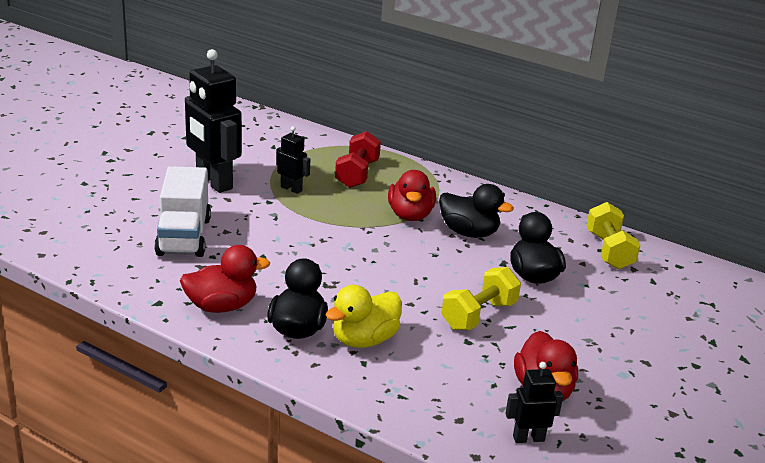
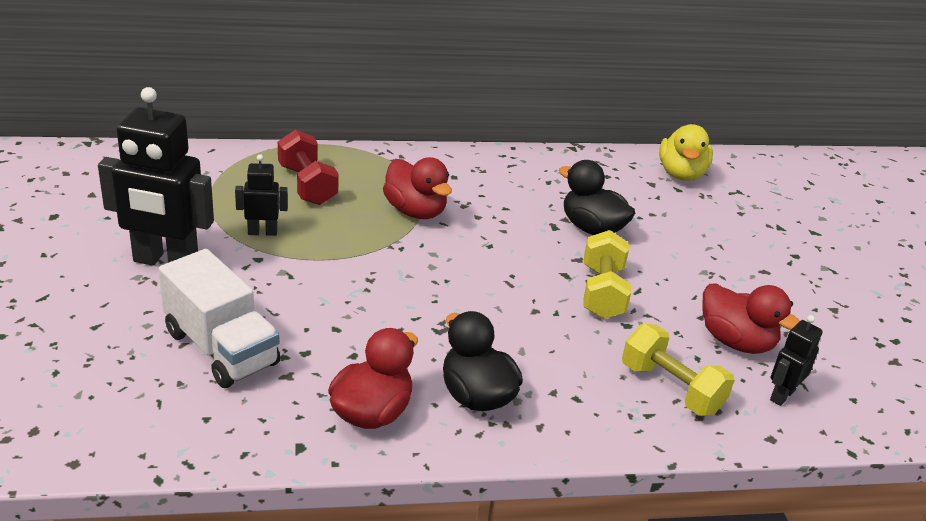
camera: 40 degrees left, 5 degrees up
yellow duck [326,285,402,348] -> yellow duck moved to [659,124,713,181]
black duck [439,184,514,238] -> none
yellow dumbbell [586,202,640,270] -> yellow dumbbell moved to [622,324,734,416]

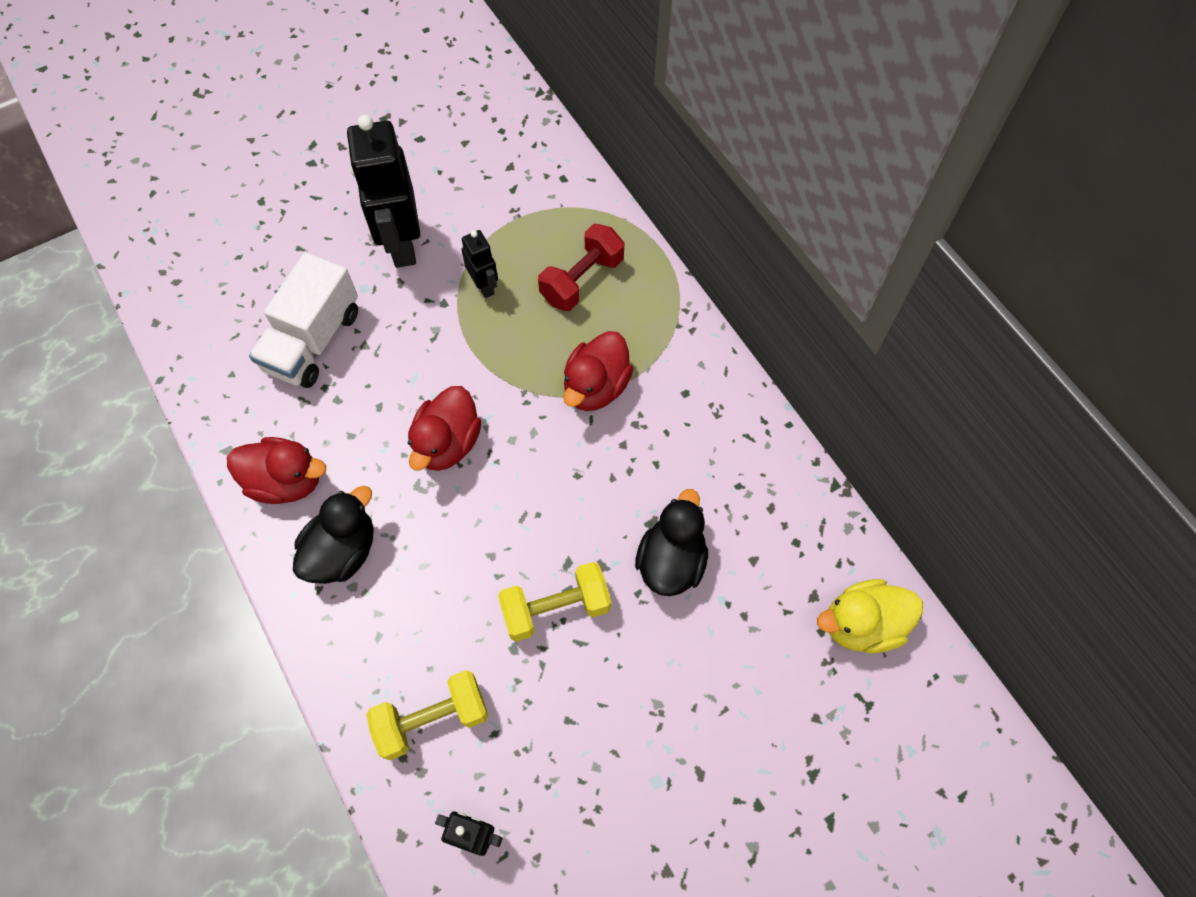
camera: 70 degrees right, 30 degrees up
yellow dumbbell [622,324,734,416] -> yellow dumbbell turned 45 degrees clockwise [366,670,488,760]
red duck [703,283,800,354] -> red duck moved to [408,386,482,471]

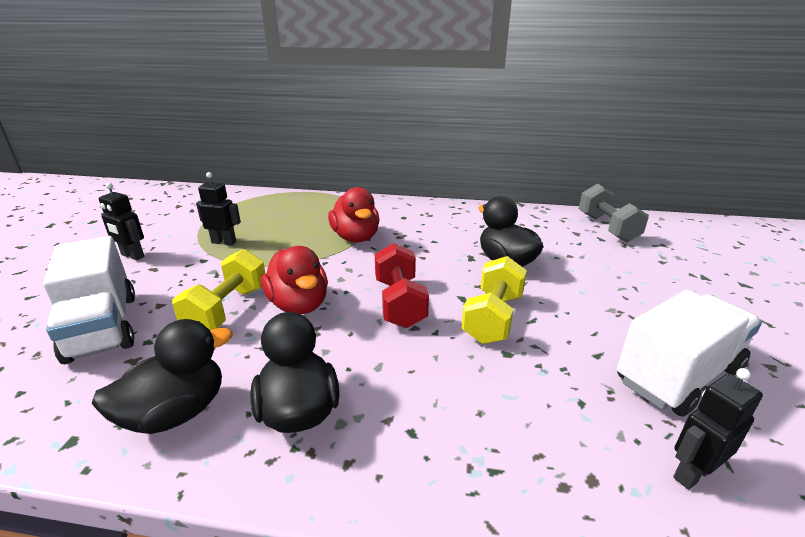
camera: 50 degrees left, 35 degrees down
red duck [227,437,326,504] -> black duck [91,319,233,434]
black robot [347,115,420,268] -> black robot [99,183,145,261], size x0.49
yellow dumbbell [366,670,488,760] -> yellow dumbbell moved to [172,249,266,330]
red dumbbell [538,224,624,311] -> red dumbbell moved to [375,243,429,328]
yellow duck [817,579,923,654] -> grey dumbbell [579,184,649,242]
none -> white truck [617,290,762,417]

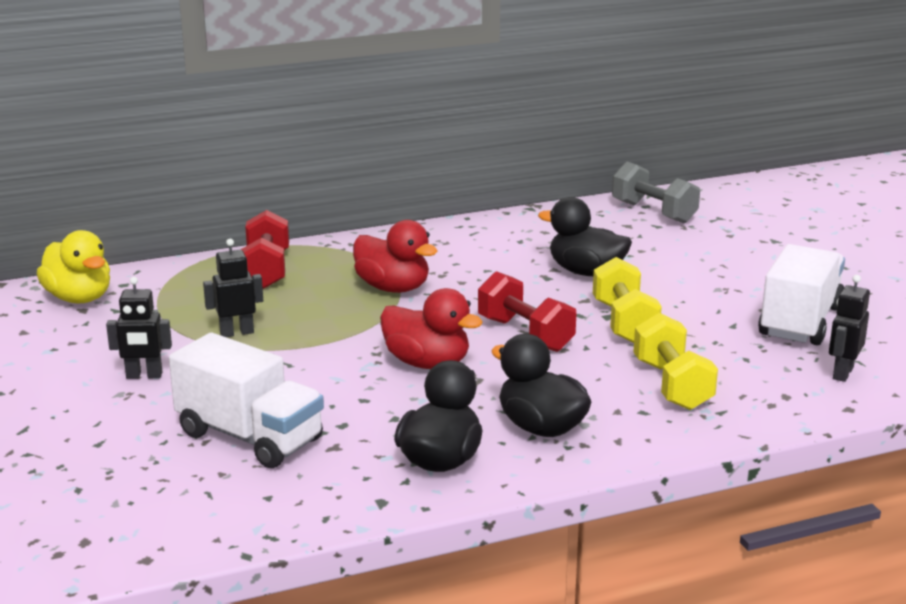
camera: 30 degrees left, 5 degrees down
yellow dumbbell [172,249,266,330] -> yellow dumbbell moved to [633,313,718,410]
none -> yellow duck [37,230,110,303]
none -> red dumbbell [241,210,289,289]

